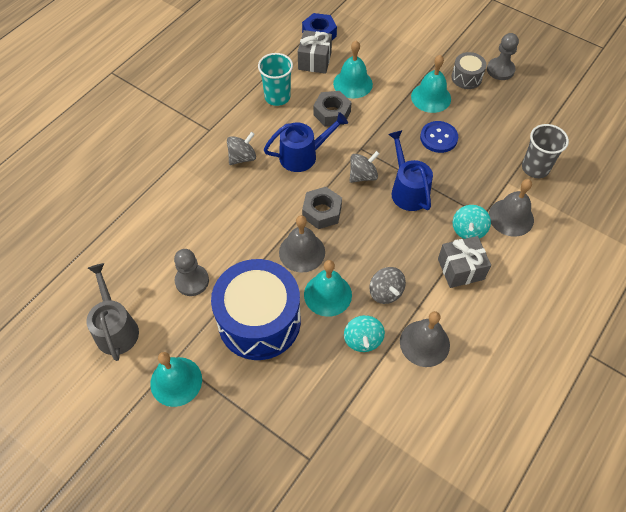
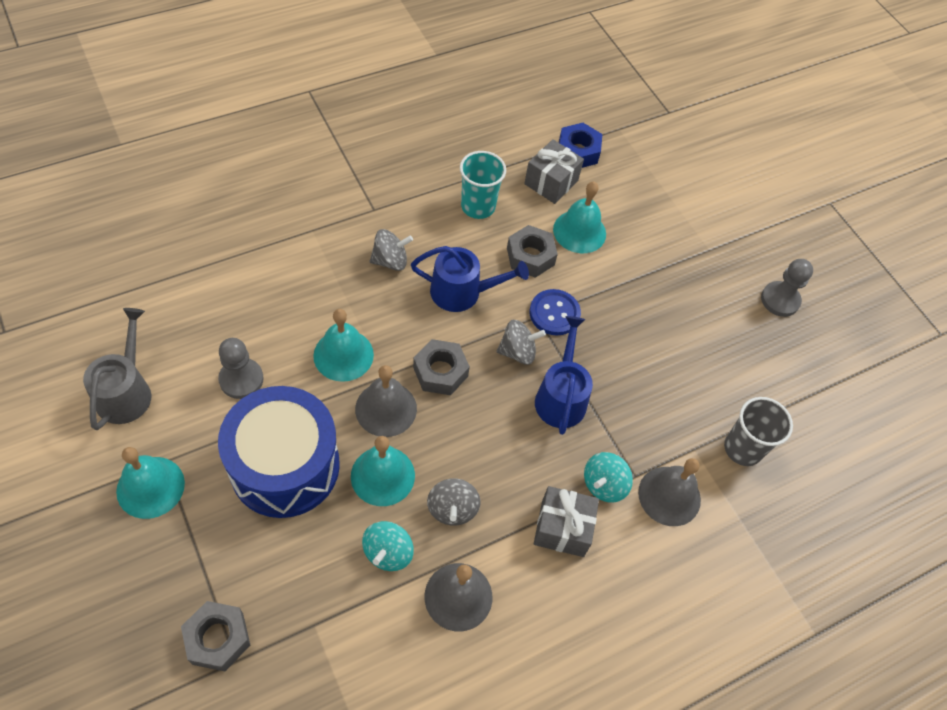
camera: 20 degrees right, 0 degrees up
turquoise bell [411,55,451,113] -> turquoise bell moved to [313,309,374,382]
blue button [420,121,458,153] -> blue button moved to [530,289,581,336]
grey drum [451,52,486,89] -> none
none -> grey nut [181,601,250,671]

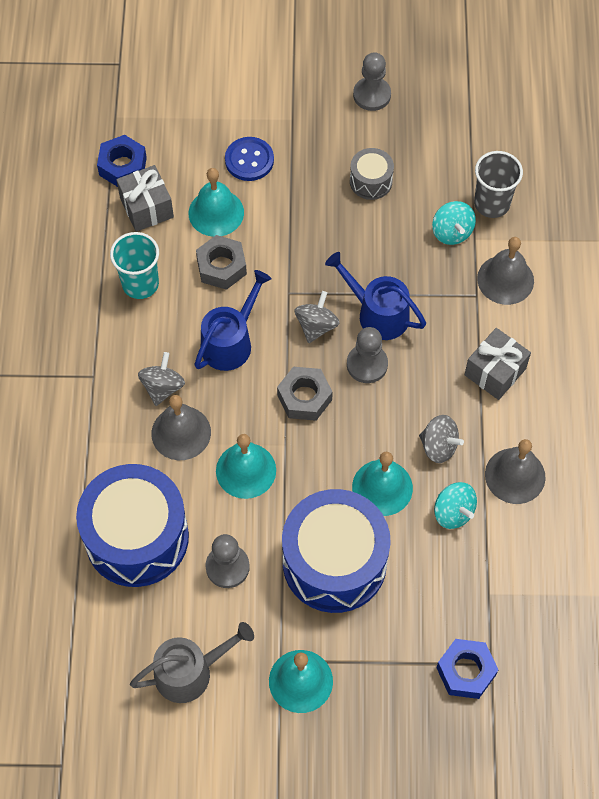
camera: 55 degrees left, 5 degrees up
grey watering can [83,308,151,430] -> grey watering can turned 120 degrees clockwise [130,622,254,703]
grey nut [181,601,250,671] -> blue nut [436,639,498,699]
grey bell [355,365,417,437] -> grey bell moved to [151,395,211,460]
blue button [530,289,581,336] -> blue button moved to [225,137,274,181]
turquoise spinning top [584,452,633,503] -> turquoise spinning top moved to [432,201,476,245]
none -> blue drum [76,464,189,587]
none -> grey pawn [347,327,388,383]
none -> grey drum [350,148,394,200]

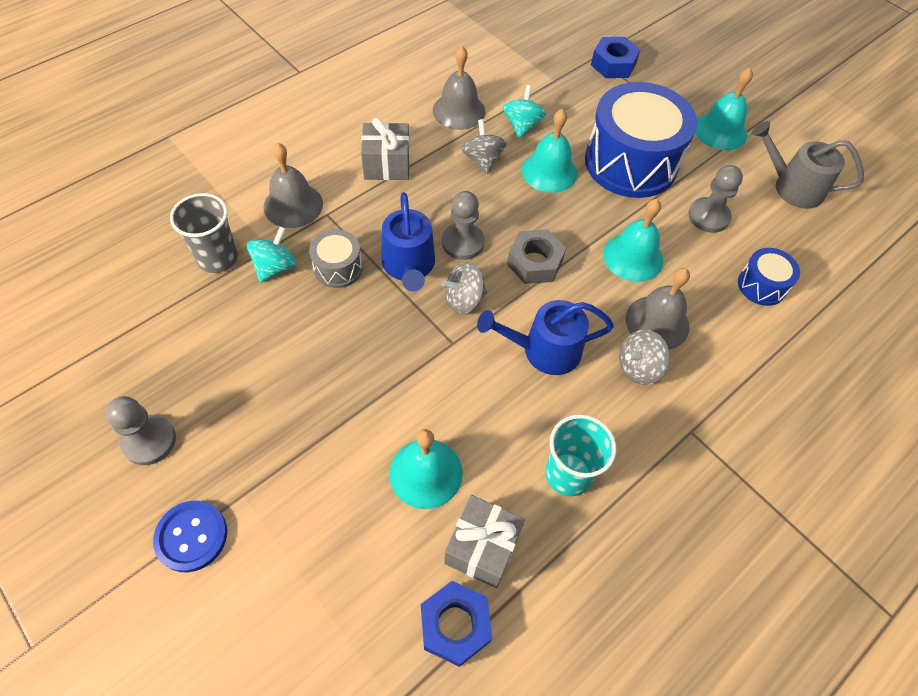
camera: 135 degrees left, 5 degrees down
blue drum [76,464,189,587] -> blue drum [738,248,800,306], size x0.46
grey nut [196,235,247,290] -> none
blue button [225,137,274,181] -> blue button moved to [153,501,227,572]
grey drum [350,148,394,200] -> grey drum moved to [309,229,363,288]

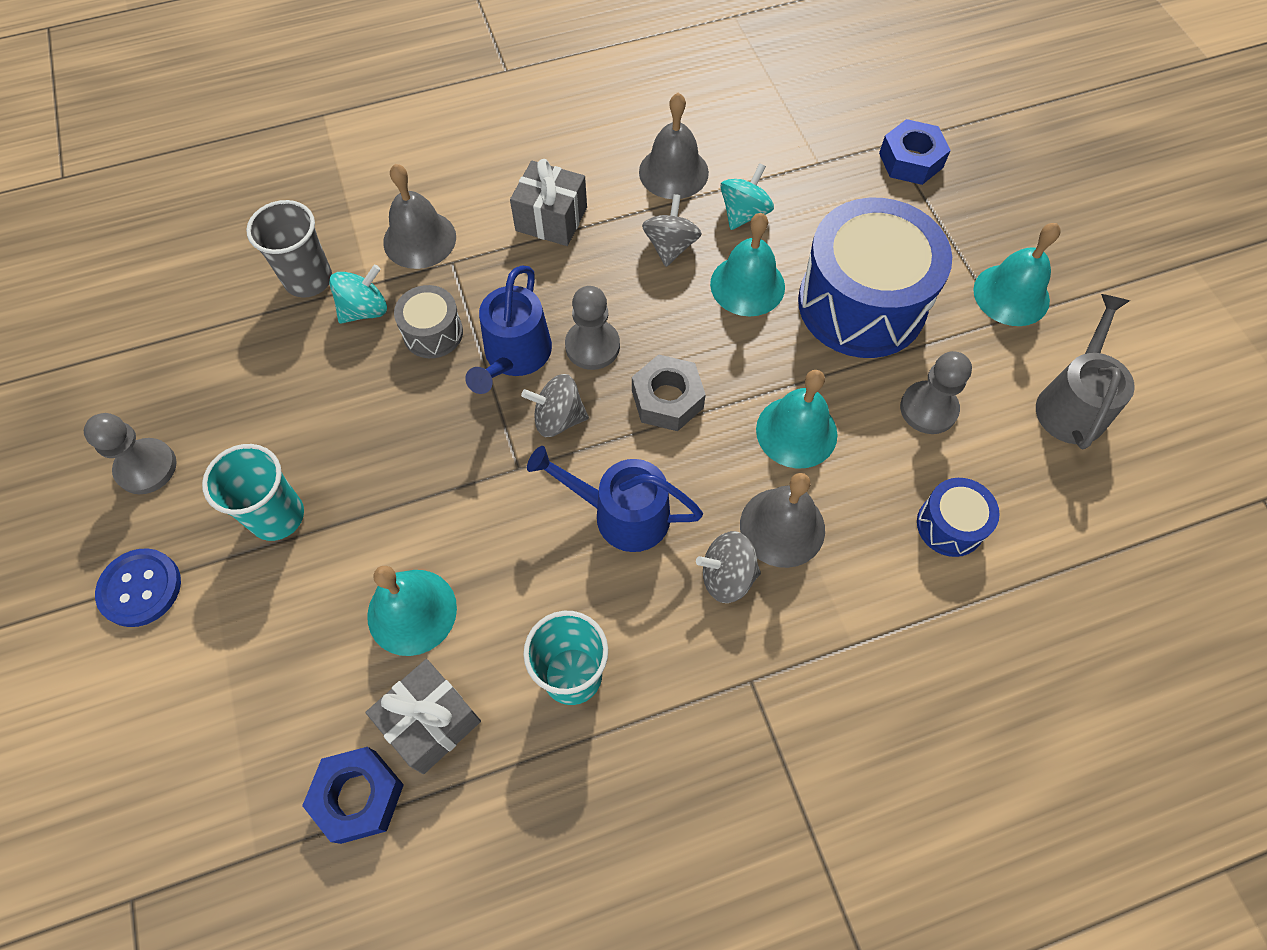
camera: 25 degrees right, 5 degrees up
grey watering can [752,121,864,209] -> grey watering can turned 60 degrees clockwise [1036,294,1135,449]
none -> turquoise cup [202,444,304,541]

